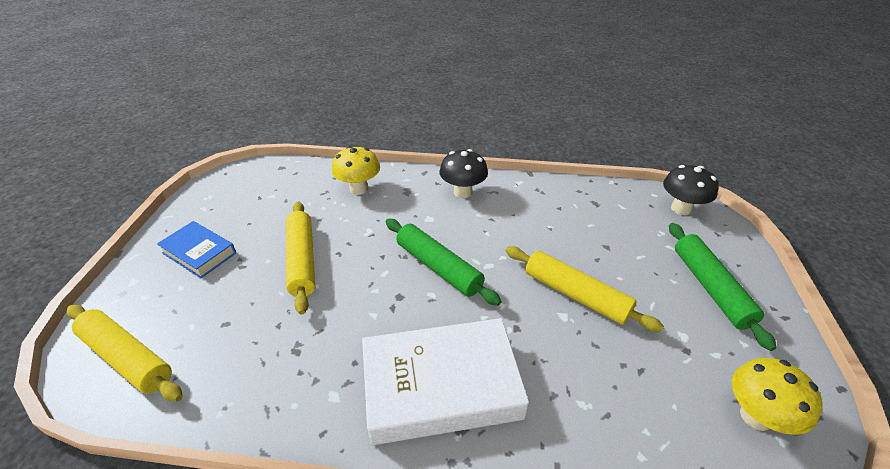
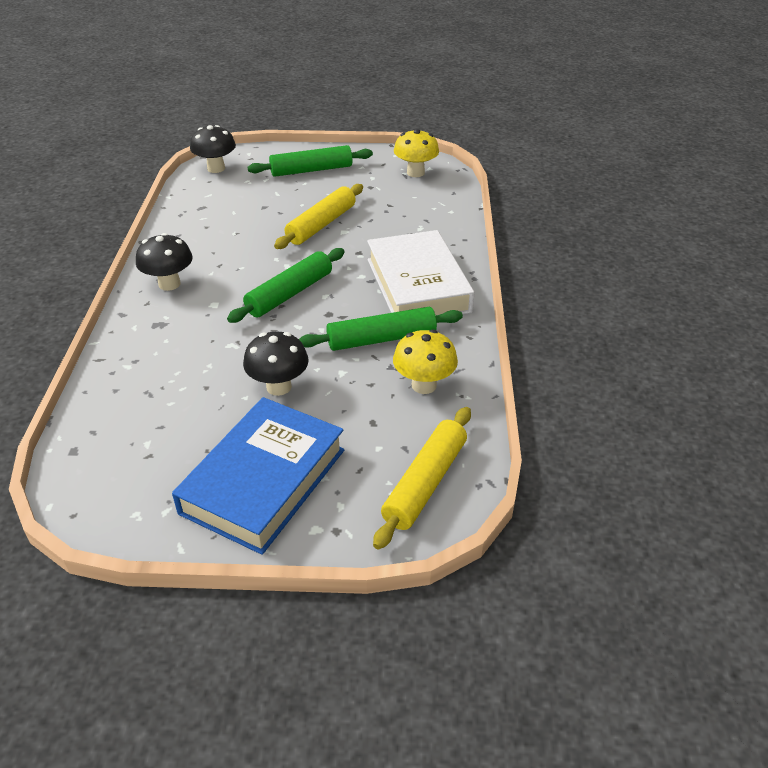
camera: 95 degrees left, 0 degrees up
blue book [157,221,236,278] -> blue book [172,397,344,555], size x1.82
yellow rolling pin [286,201,315,314] -> black mushroom [243,332,309,396]
yellow mushroom [332,146,380,195] -> yellow mushroom moved to [393,329,458,394]
none -> green rolling pin [299,307,463,351]

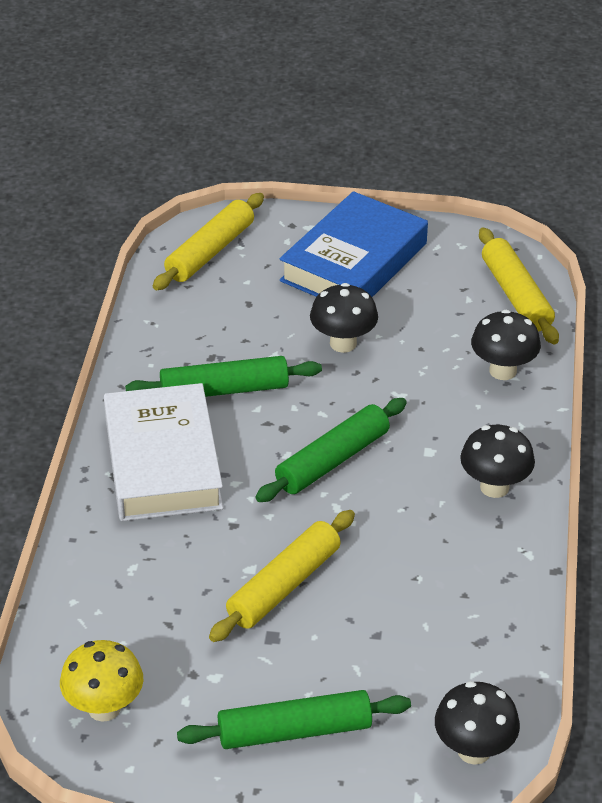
camera: 175 degrees left, 0 degrees up
yellow mushroom [393,329,458,394] -> none
none -> black mushroom [471,310,541,380]
none -> yellow rolling pin [479,228,559,344]

